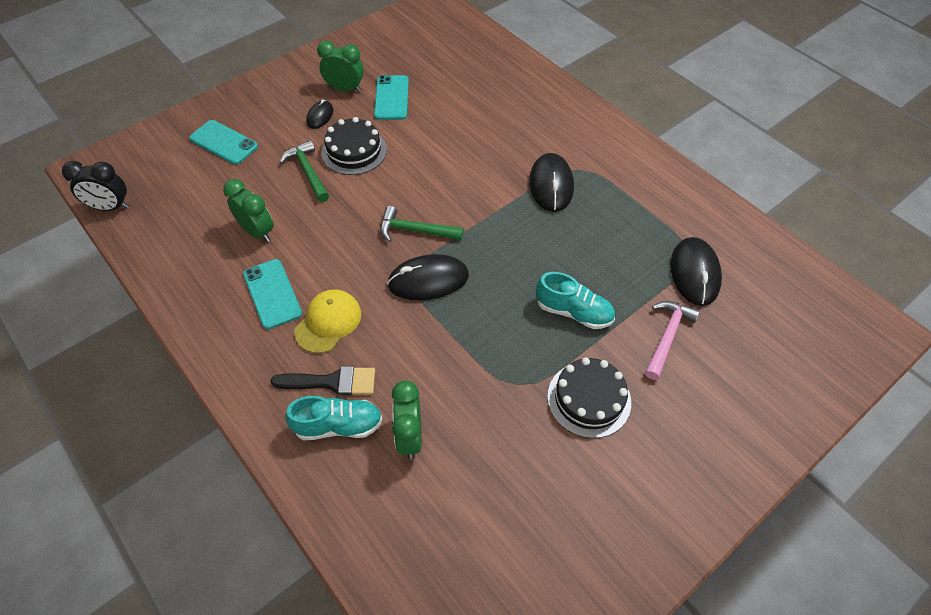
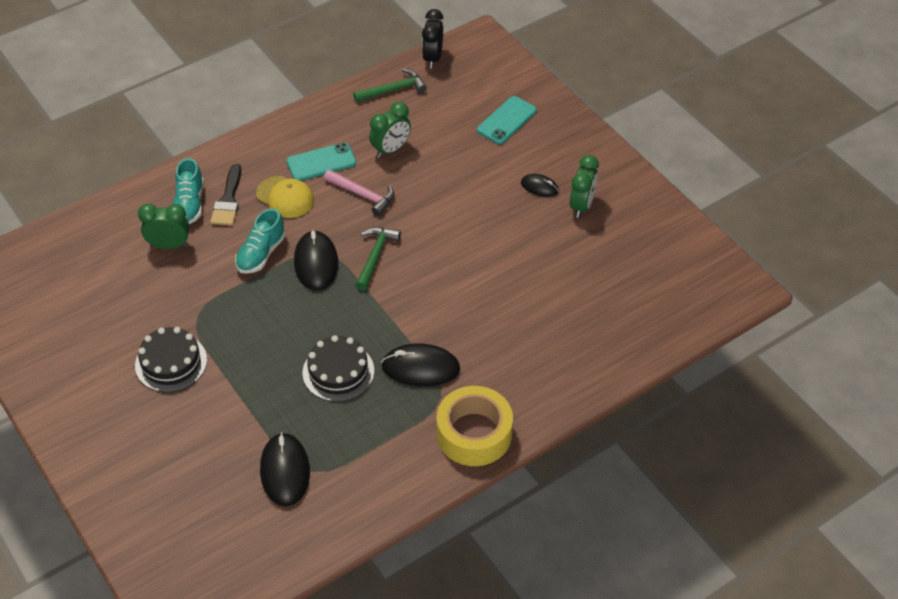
camera: 95 degrees right, 5 degrees down
green hammer [280,140,329,202] -> green hammer moved to [353,69,427,102]
black cake [321,117,387,175] -> black cake moved to [303,335,374,402]
turquoise phone [374,75,409,120] -> none
turquoise shoe [536,272,615,329] -> turquoise shoe moved to [235,208,286,274]
pink hammer [645,301,700,380] -> pink hammer moved to [324,170,394,216]
black mouse [670,237,722,306] -> black mouse turned 75 degrees clockwise [260,432,310,507]
none -> yellow tape [437,386,513,466]

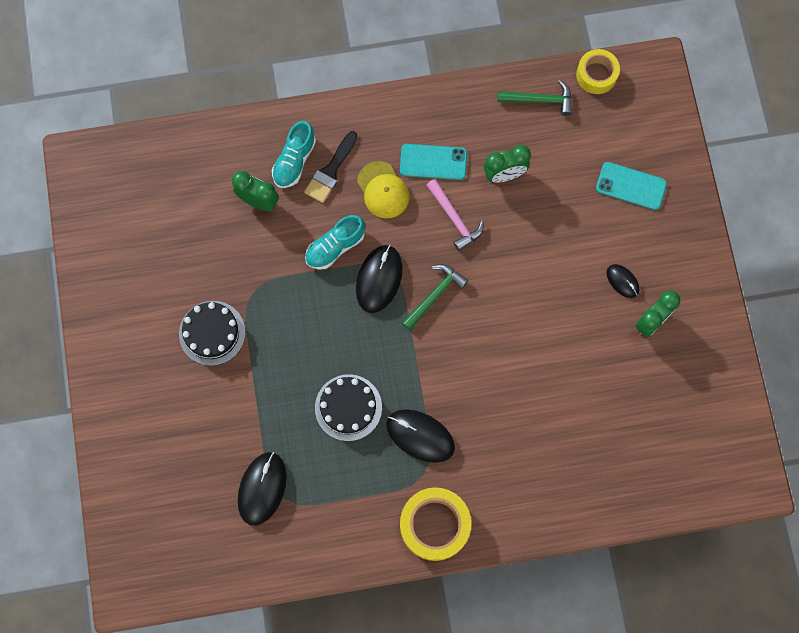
camera: 25 degrees right, 25 degrees up
black clock [422,9,443,69] -> yellow tape [576,49,620,94]
turquoise phone [477,96,537,144] -> turquoise phone turned 45 degrees clockwise [596,162,667,210]

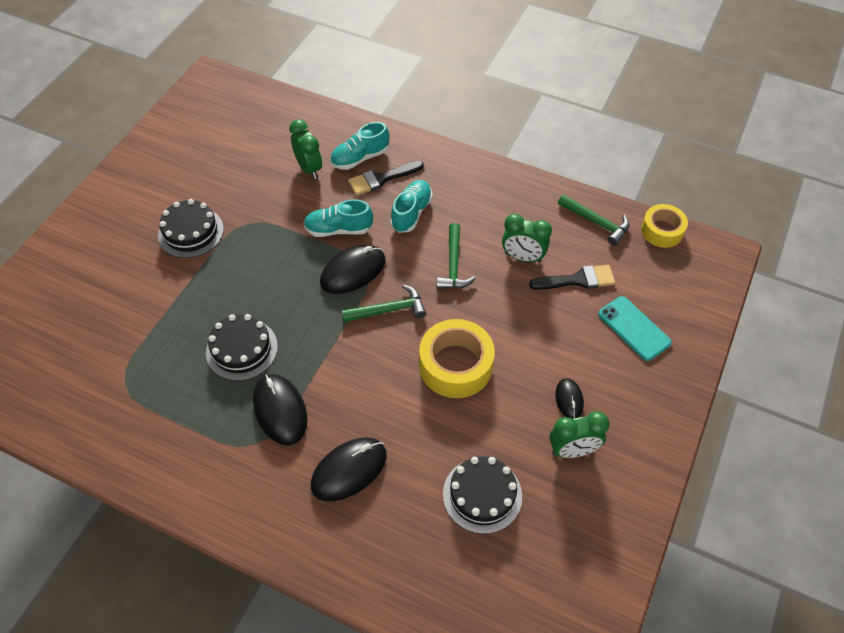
camera: 35 degrees right, 20 degrees down
black mouse [238,452,287,526] -> black mouse moved to [311,438,387,501]
yellow cap [357,161,410,218] -> turquoise shoe [390,180,433,233]
turquoise phone [400,144,467,180] -> none
yellow tape [400,487,471,561] -> yellow tape moved to [419,319,495,398]
pink hammer [426,179,484,251] -> green hammer [437,223,476,289]
none -> black cake [443,456,522,534]
none -> black brush [529,265,615,290]

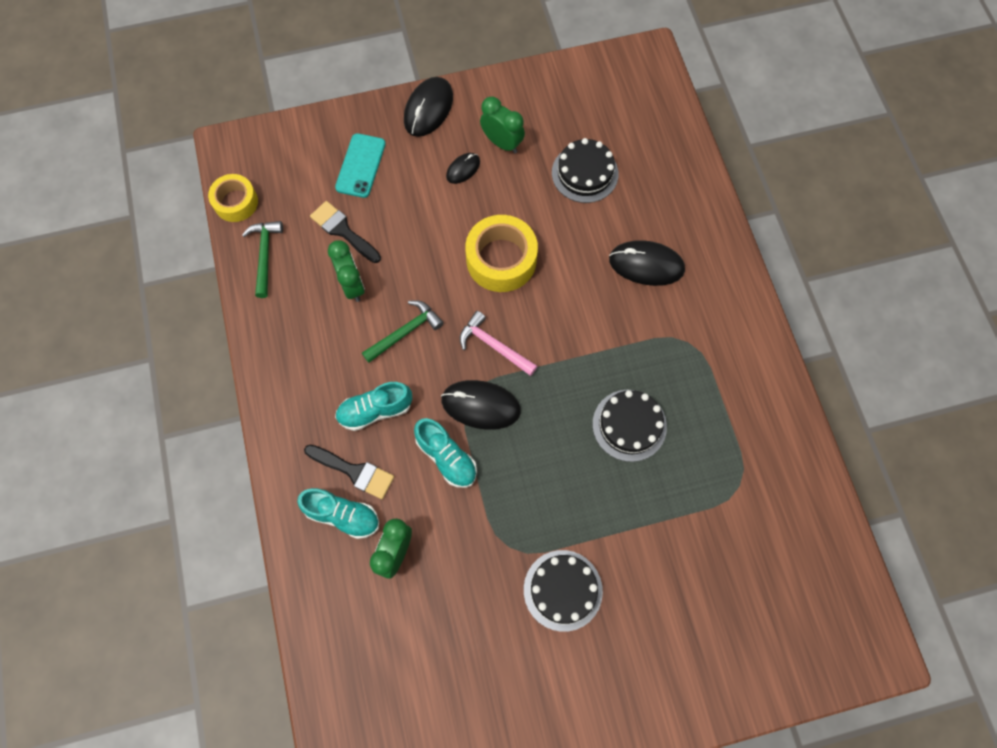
camera: 130 degrees left, 15 degrees up
black mouse [253,374,308,445] -> black mouse moved to [404,77,453,137]
green hammer [342,285,426,322] -> pink hammer [460,311,537,376]

